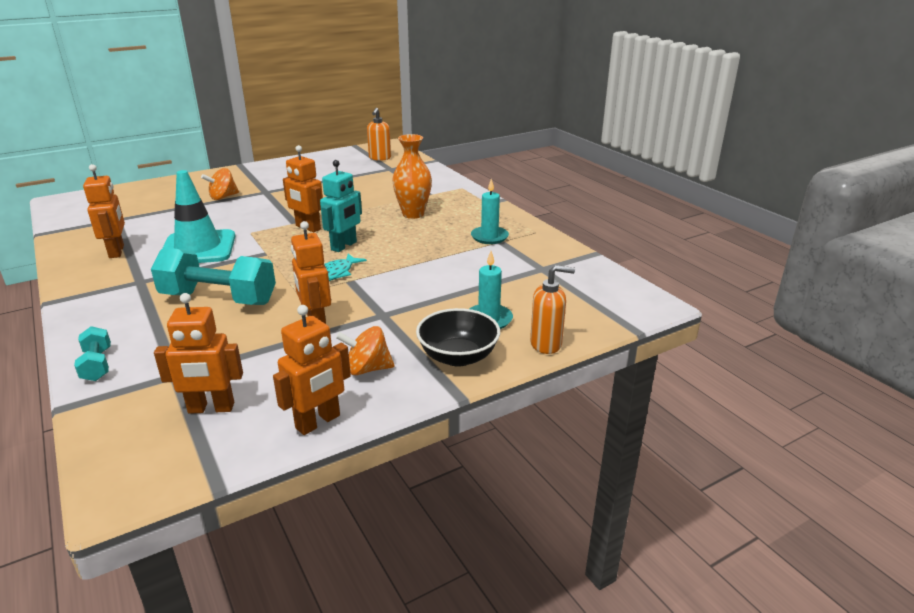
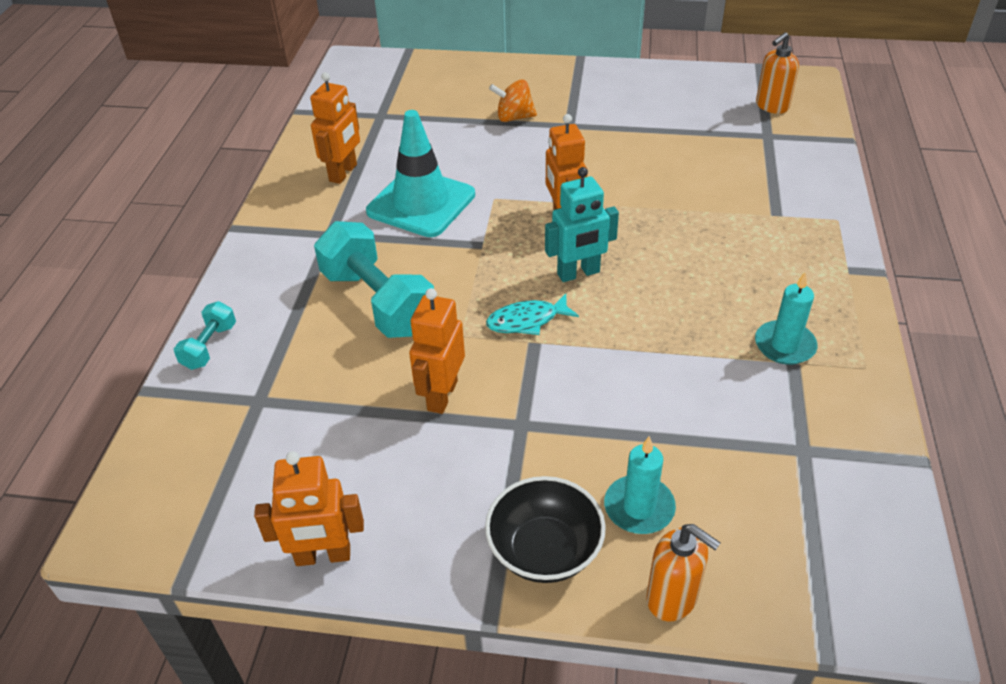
camera: 40 degrees right, 15 degrees up
orange robot [154,293,243,414] -> none
orange spinning top [336,326,394,375] -> none
orange vase [392,134,432,219] -> none

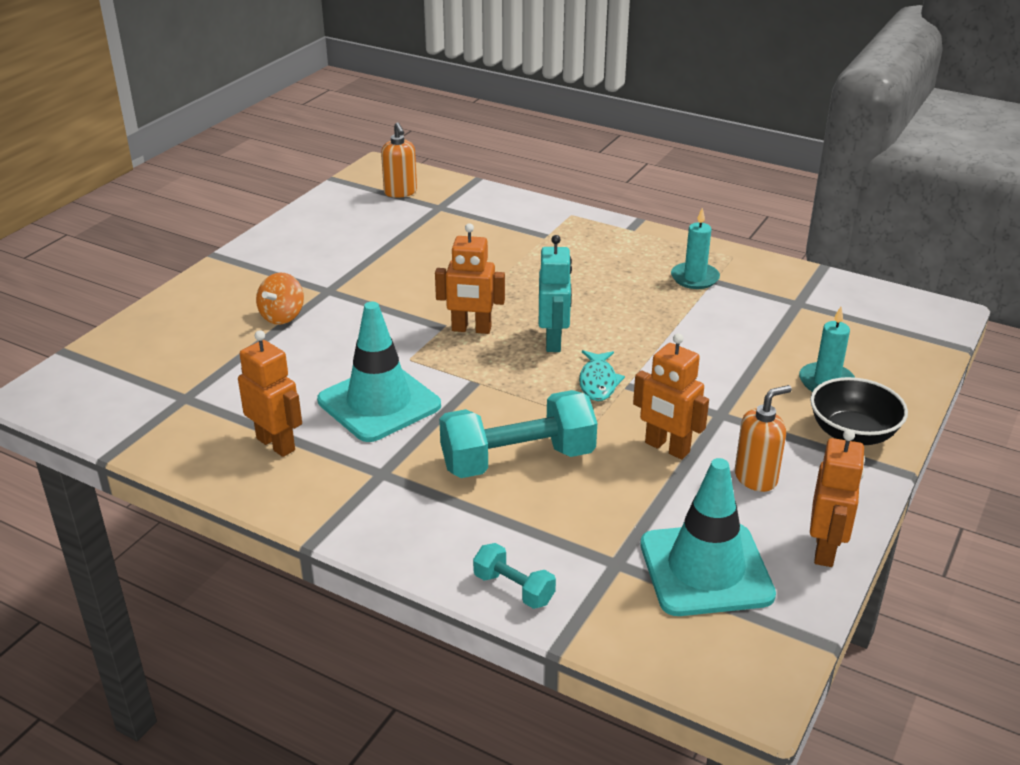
camera: 70 degrees left, 10 degrees down
orange soap dispenser [646,524,720,621] -> orange soap dispenser moved to [735,385,792,492]
none -> turquoise traffic cone [641,458,776,616]

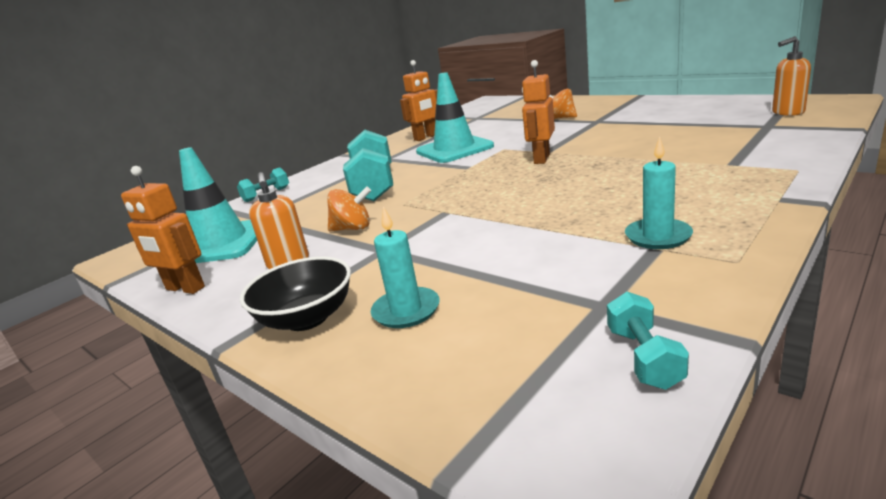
camera: 105 degrees right, 10 degrees down
turquoise robot [539,235,572,352] -> none
turquoise fish [579,350,625,401] -> none
orange robot [633,333,709,459] -> orange spinning top [327,186,371,231]
none -> turquoise dumbbell [607,292,689,390]

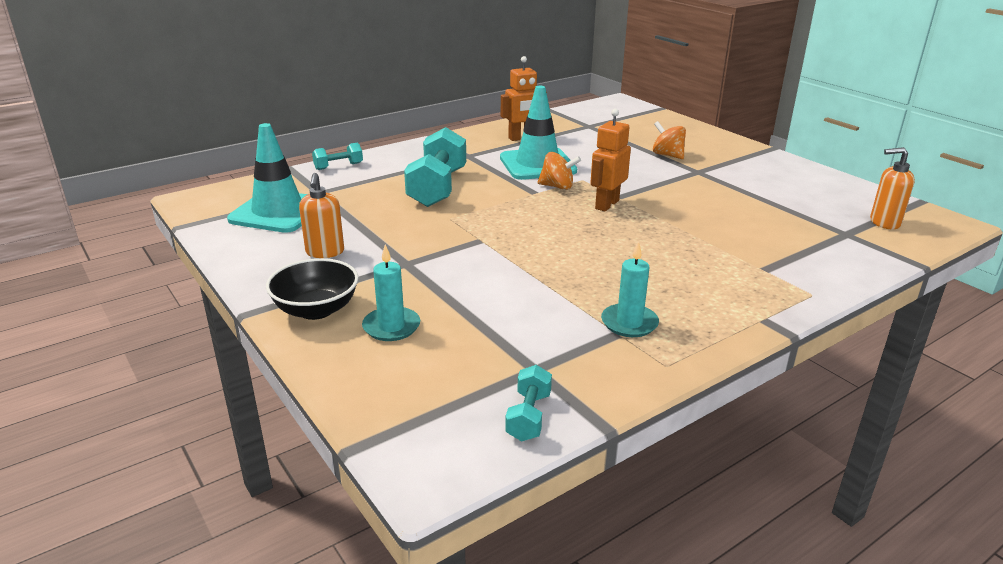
camera: 10 degrees right, 5 degrees up
orange robot [121,166,205,294] -> none
orange spinning top [327,186,371,231] -> orange spinning top moved to [537,152,581,190]

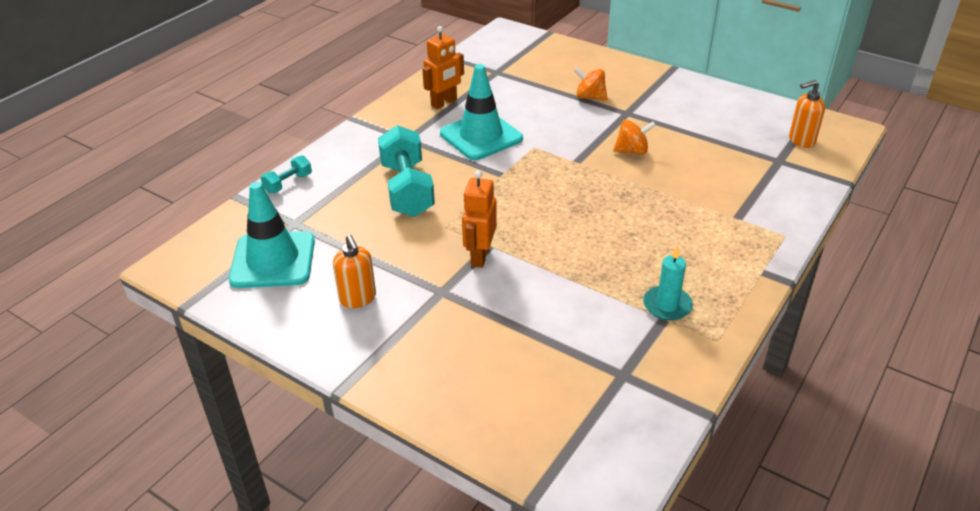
camera: 20 degrees left, 10 degrees up
black bowl [266,258,359,320] -> none
turquoise candle [362,244,420,341] -> none
turquoise dumbbell [505,365,552,441] -> none
orange spinning top [537,152,581,190] -> orange spinning top moved to [613,120,656,154]
orange robot [590,109,631,211] -> orange robot moved to [462,170,497,268]

